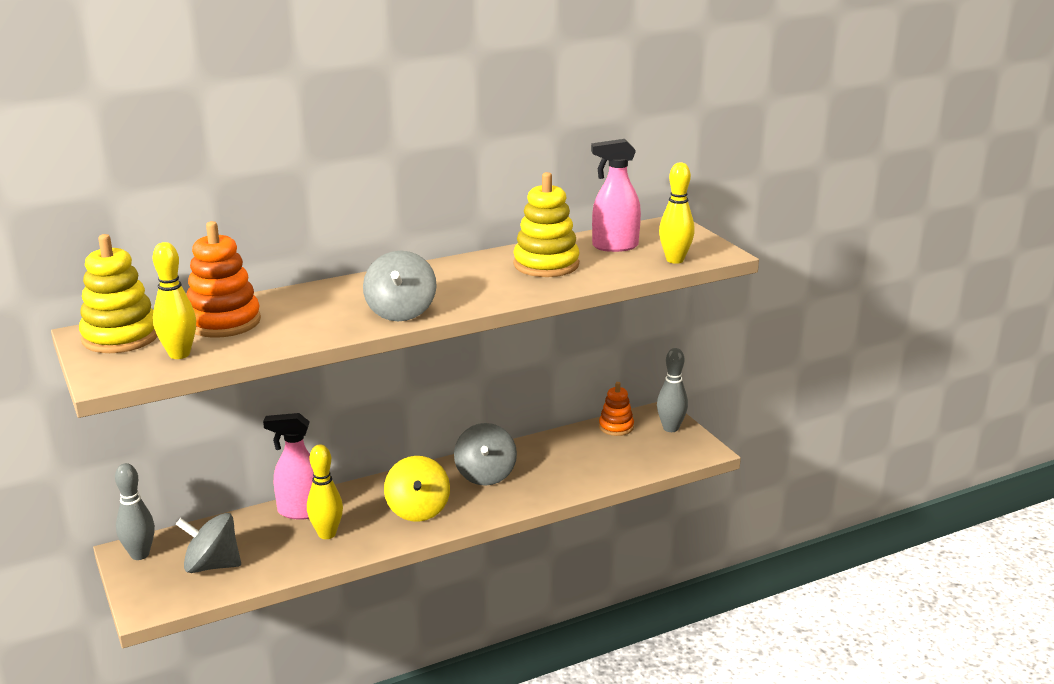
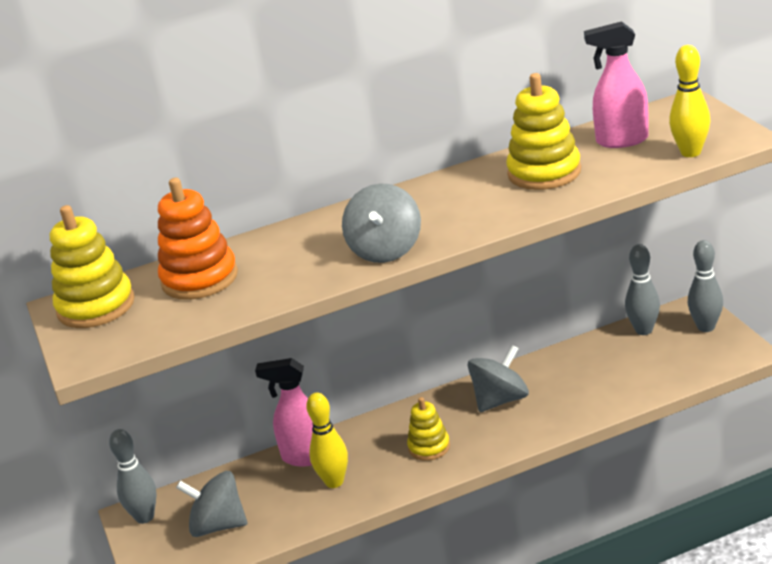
camera: 10 degrees right, 5 degrees up
yellow bowling pin [153,242,196,359] -> none
yellow spinning top [384,456,450,522] -> yellow stacking toy [407,397,450,461]
grey spinning top [454,423,517,486] -> grey spinning top turned 135 degrees counterclockwise [467,345,529,412]
orange stacking toy [599,382,634,436] -> grey bowling pin [625,244,660,335]

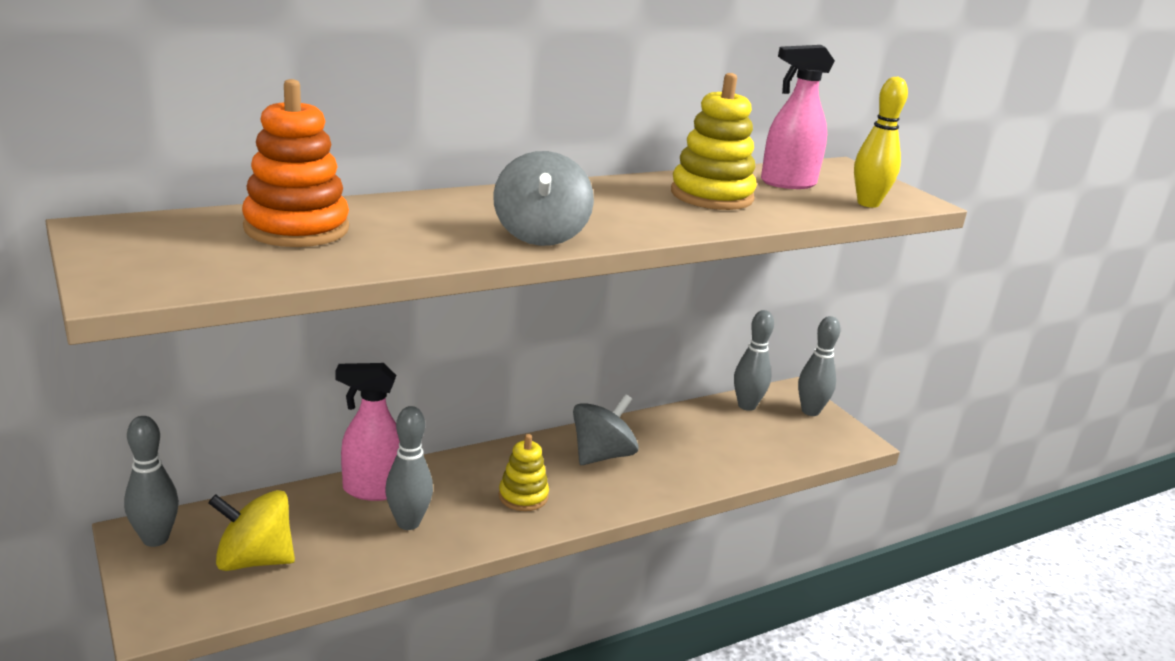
camera: 15 degrees left, 5 degrees down
yellow stacking toy [50,205,135,328] -> none
grey spinning top [176,471,247,537] -> yellow spinning top [208,490,295,571]
yellow bowling pin [306,393,348,488] -> grey bowling pin [385,406,433,530]

